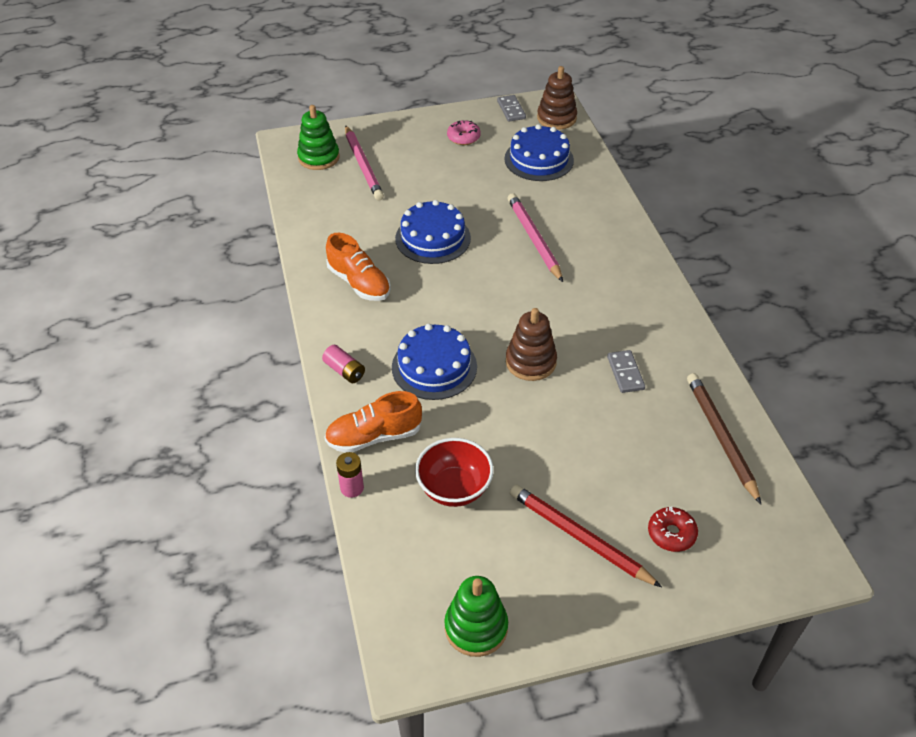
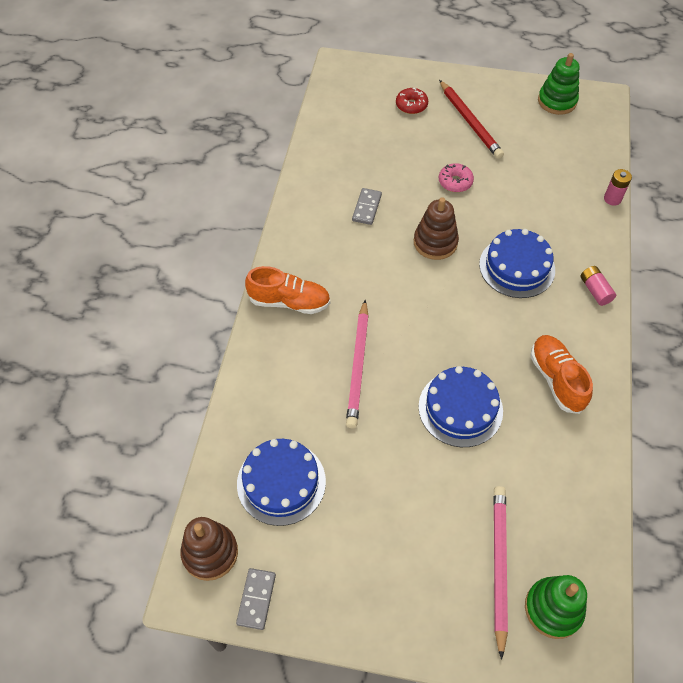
camera: 155 degrees left, 10 degrees up
orange shoe [324,391,422,453] -> orange shoe moved to [245,266,330,314]
red bowl [415,438,494,507] -> none
pink donut [447,120,481,145] -> pink donut moved to [439,163,474,192]
brown pencil [687,373,761,504] -> none

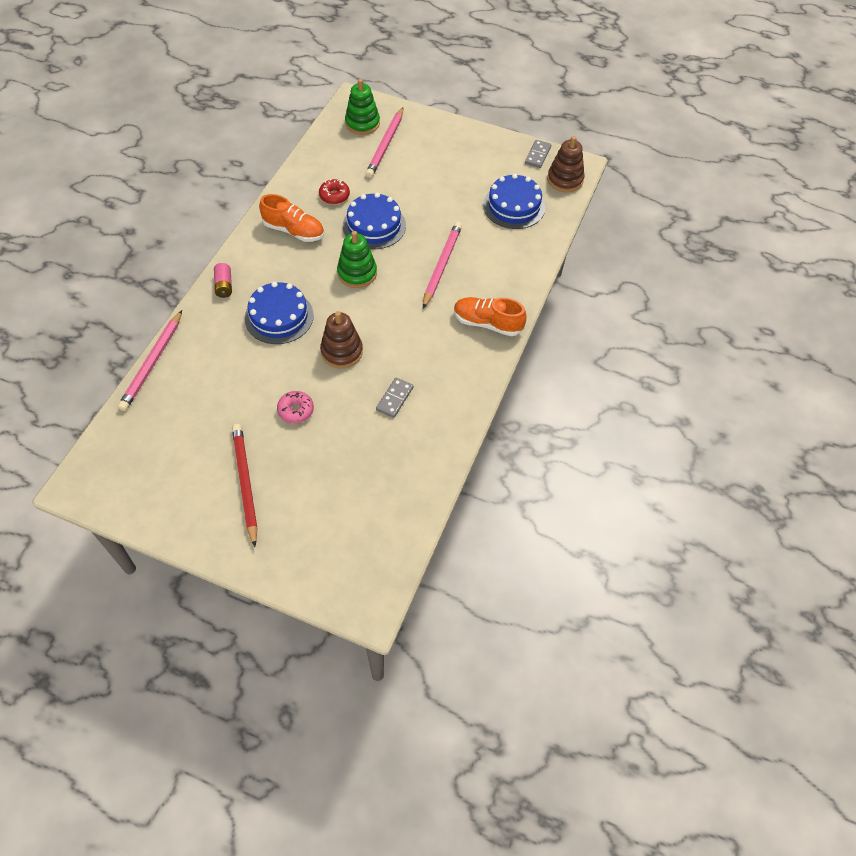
camera: 170 degrees left, 0 degrees up
red donut [396,88,428,114] -> red donut moved to [319,179,350,204]
orange shoe [530,335,593,414] -> orange shoe turned 60 degrees counterclockwise [259,194,324,242]
green stacking toy [538,53,579,115] -> green stacking toy moved to [337,231,377,288]
pink battery [604,169,632,206] -> pink pencil [118,310,182,411]

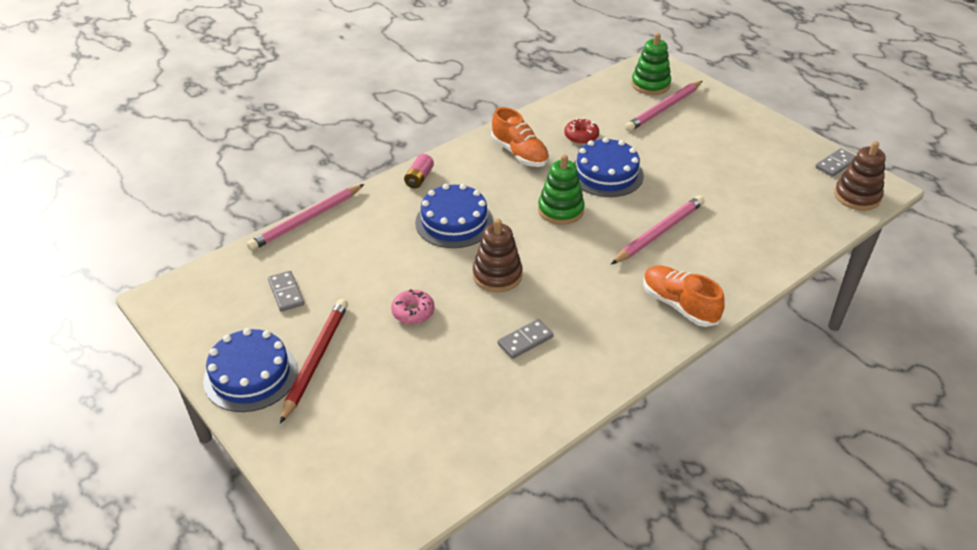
camera: 30 degrees right, 15 degrees down
blue cake [483,174,545,229] -> blue cake moved to [203,328,298,412]
none -> grey domino [268,271,304,312]

